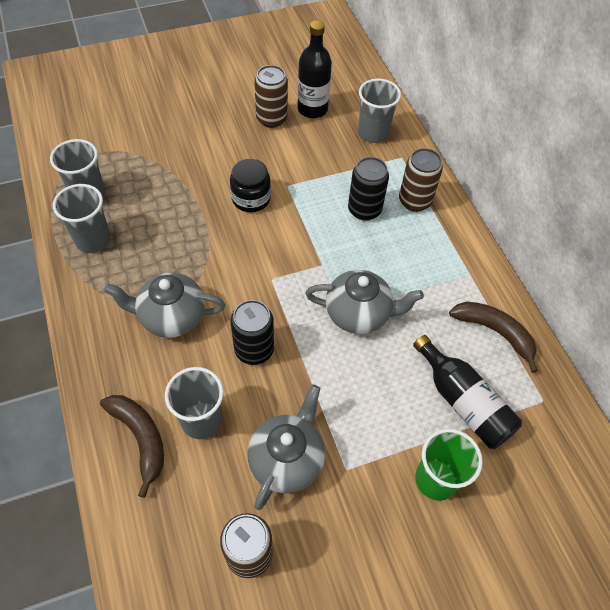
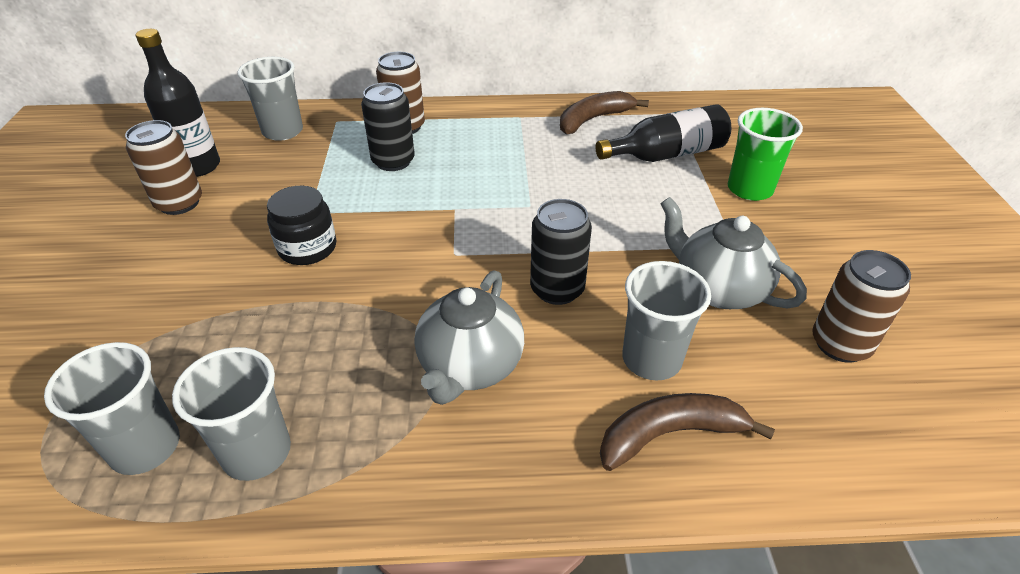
camera: 70 degrees left, 15 degrees down
grey teapot [305,270,424,334] -> none

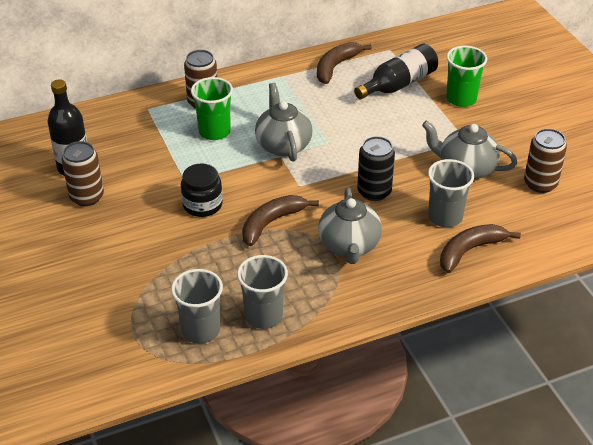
camera: 20 degrees left, 0 degrees up
grey cup [237,57,303,141] -> none
black can [361,82,415,171] -> green cup [191,77,233,140]
none -> brown banana [242,195,319,246]
none -> grey teapot [255,83,313,162]

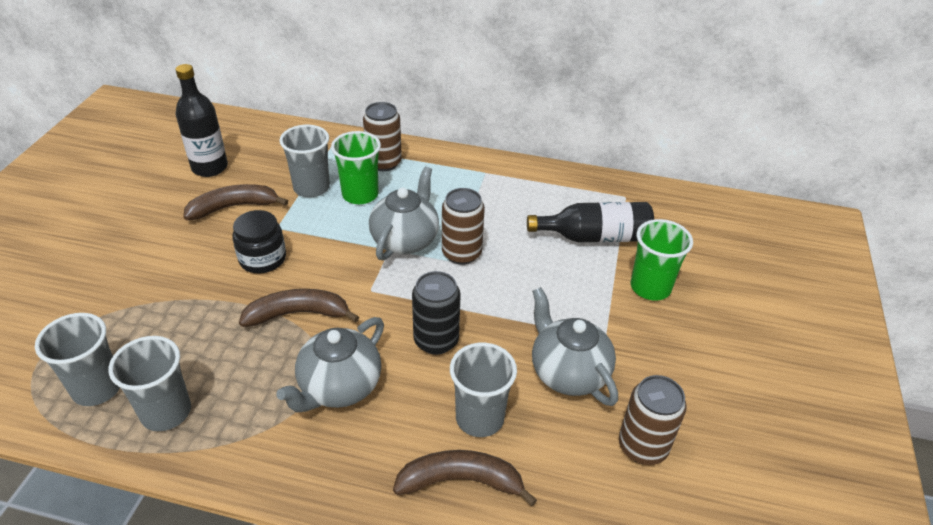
camera: 35 degrees right, 0 degrees up
brown can [62,141,104,206] -> brown can moved to [442,188,485,265]
brown banana [317,42,372,84] -> brown banana moved to [183,184,288,220]
none -> grey cup [279,125,330,197]

